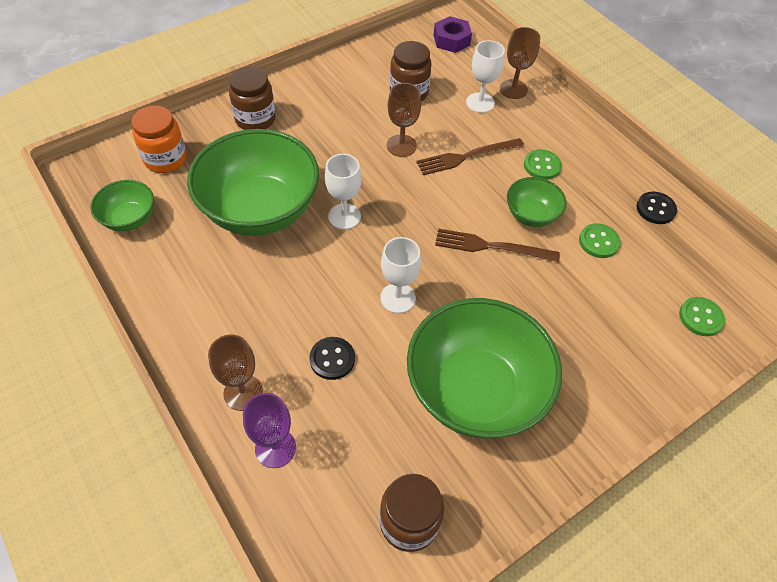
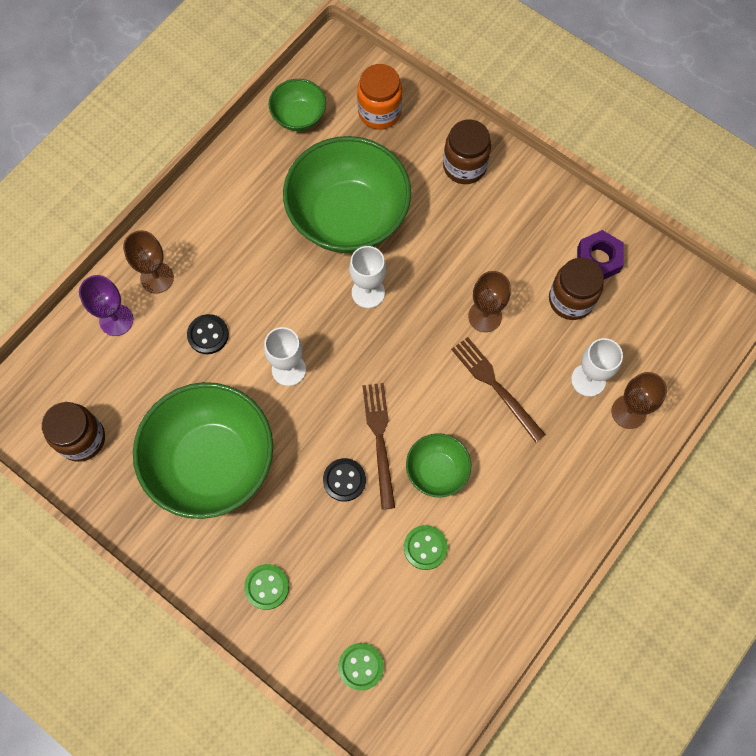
camera: 75 degrees right, 15 degrees up
purple nut [433,16,472,53] -> purple nut moved to [577,230,624,279]
green button [524,149,562,180] -> green button moved to [244,564,289,610]
black button [637,192,677,224] -> black button moved to [323,458,366,502]

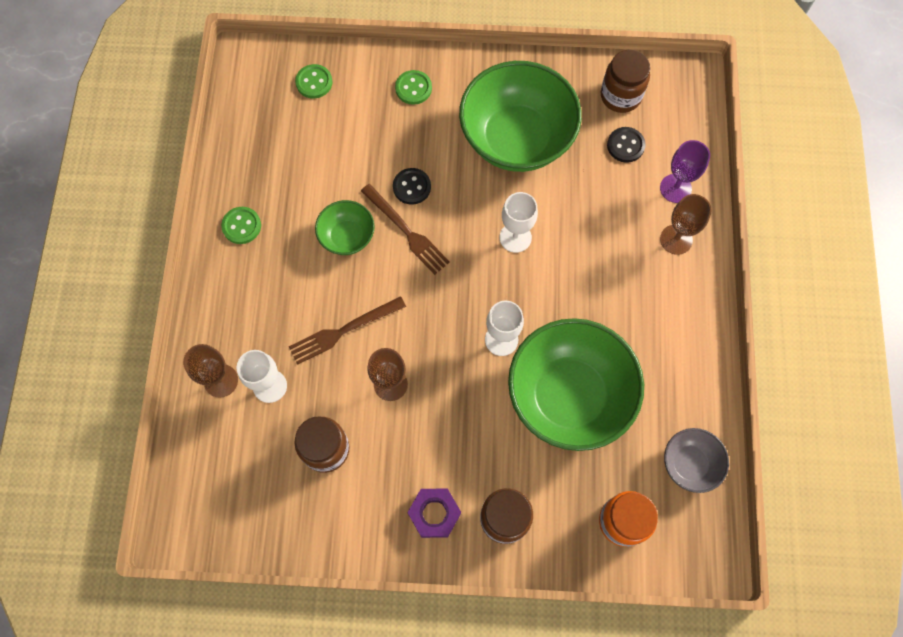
camera: 145 degrees right, 0 degrees up
black button [187,314,229,354] -> black button moved to [607,127,646,163]
green bowl [269,79,326,131] -> grey bowl [664,428,729,493]
green button [404,525,448,570] -> green button moved to [221,207,261,244]
brown fork [451,337,546,442] -> brown fork turned 135 degrees clockwise [289,296,406,365]
purple nut [577,230,624,279] -> purple nut moved to [407,488,461,538]

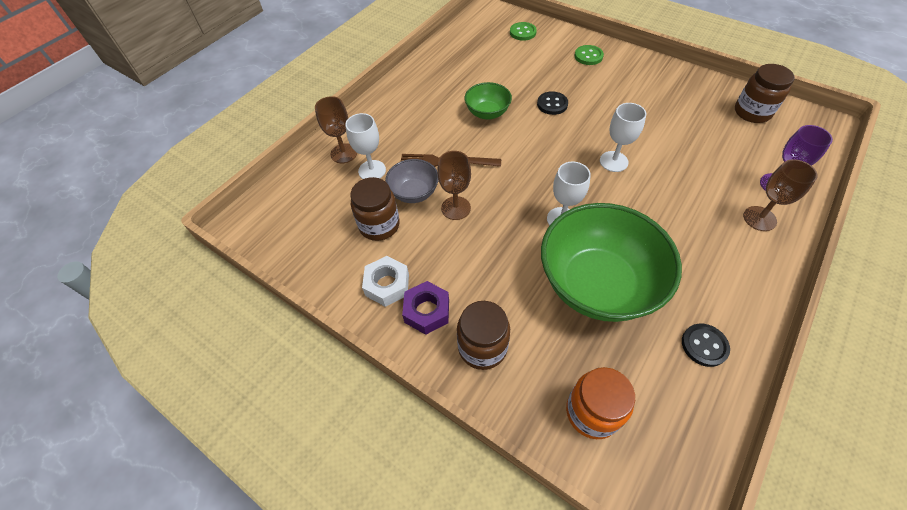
camera: 35 degrees right, 15 degrees down
green button [221,207,261,244] -> none
brown fork [361,184,450,275] -> none
green bowl [459,61,582,172] -> none
black button [607,127,646,163] -> black button moved to [682,324,730,367]
grey bowl [664,428,729,493] -> grey bowl moved to [385,159,439,203]
none -> white nut [362,256,409,307]

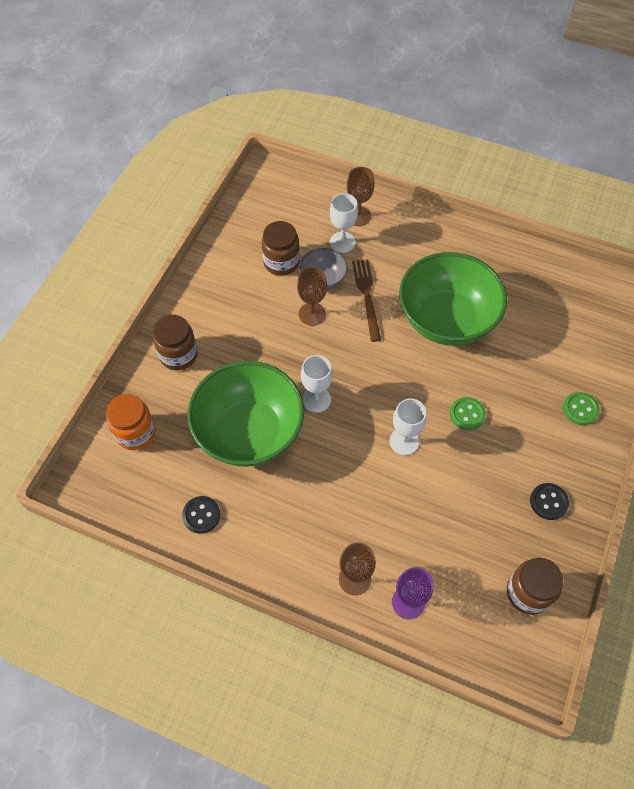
camera: 75 degrees right, 5 degrees up
white nut [362,256,409,307] -> none
purple nut [402,281,449,335] -> none
green bowl [465,82,512,119] -> green bowl [399,252,507,345], size x2.08
green button [510,22,537,41] -> green button moved to [450,397,486,431]
black button [537,91,568,115] -> black button moved to [530,483,569,520]

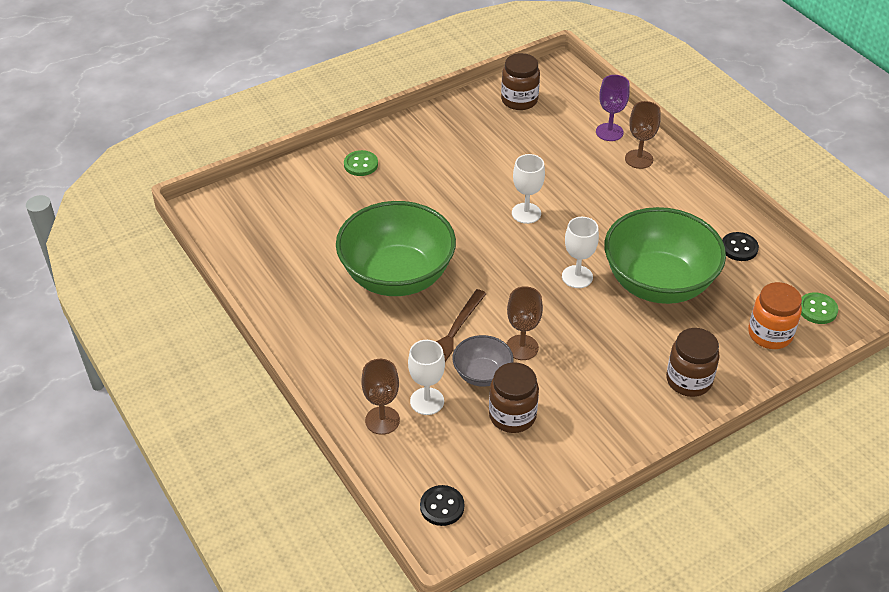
camera: 145 degrees left, 15 degrees down
green button [450,397,486,431] -> green button moved to [801,292,838,324]
black button [530,483,569,520] -> black button moved to [420,485,464,526]

